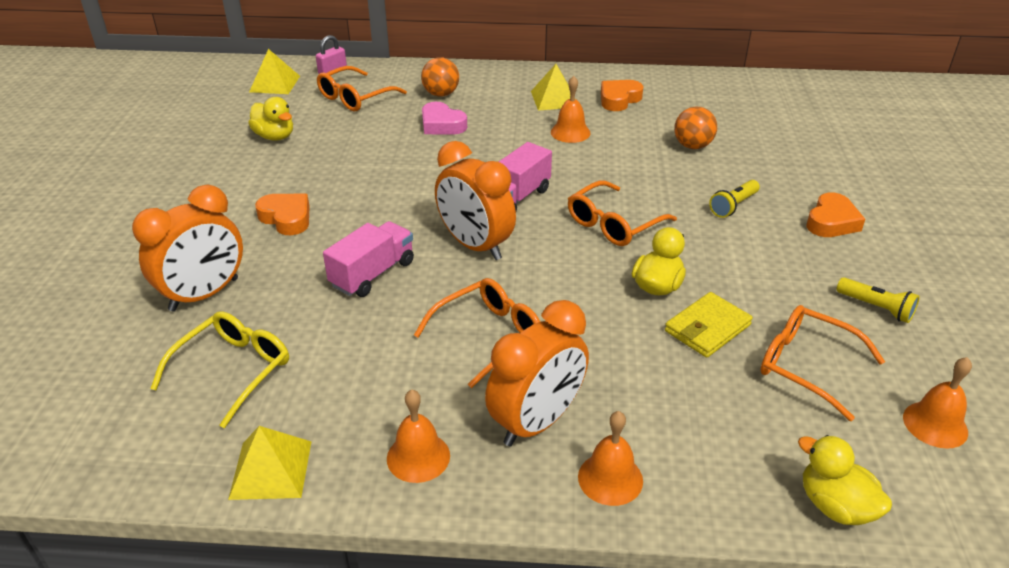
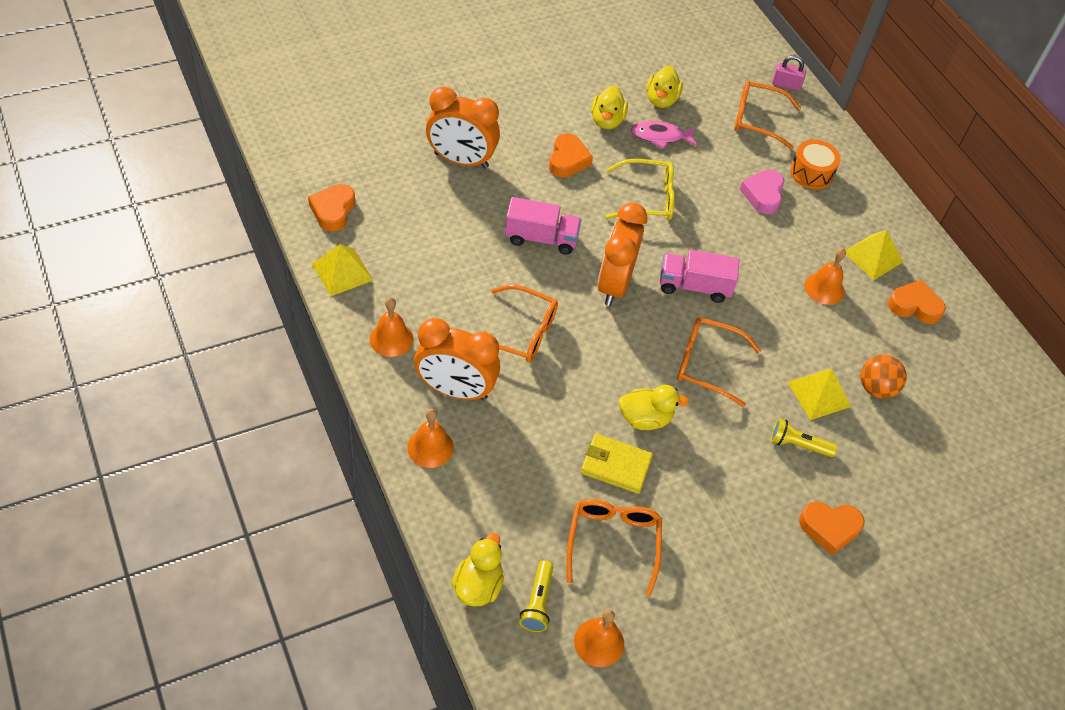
camera: 55 degrees right, 15 degrees up
yellow glasses [150,311,289,428] -> yellow glasses moved to [605,159,675,220]
yellow pyramid [249,49,300,94] -> yellow pyramid moved to [787,369,851,420]
orange ball [421,57,459,97] -> orange drum [790,140,841,189]
yellow flashlight [836,277,920,323] -> yellow flashlight moved to [519,560,553,632]
none -> orange heart [308,184,355,232]
none -> yellow duck [591,86,628,129]
none -> pink fish [631,121,697,149]

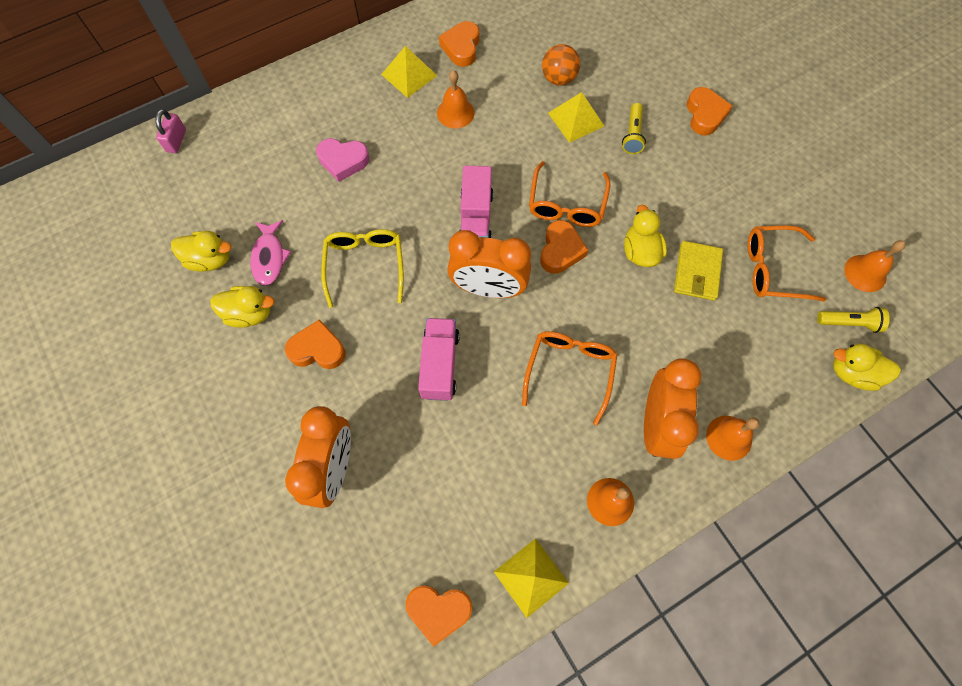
camera: 90 degrees left, 15 degrees up
orange glasses [734,81,801,149] -> none
orange drum [790,140,841,189] -> none
none -> orange heart [540,220,588,274]

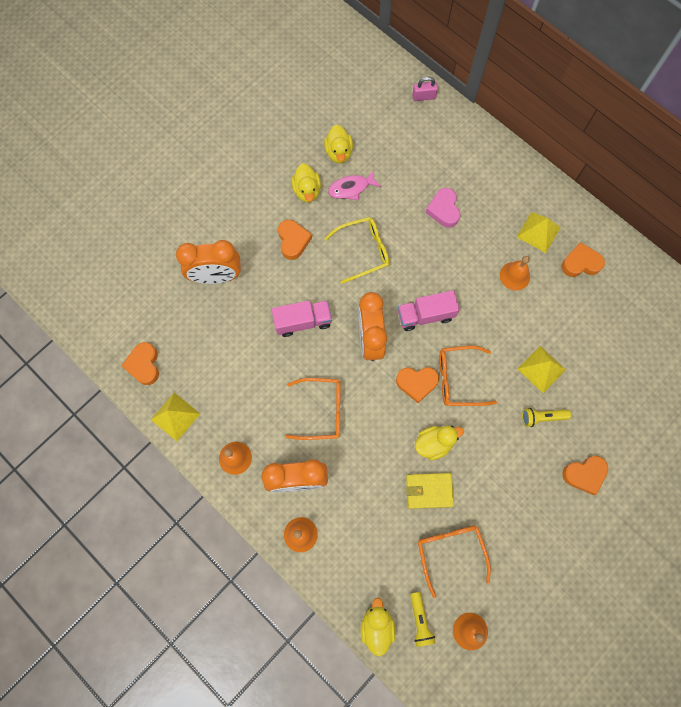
camera: 75 degrees right, 5 degrees up
orange ball [542,44,580,86] -> none

